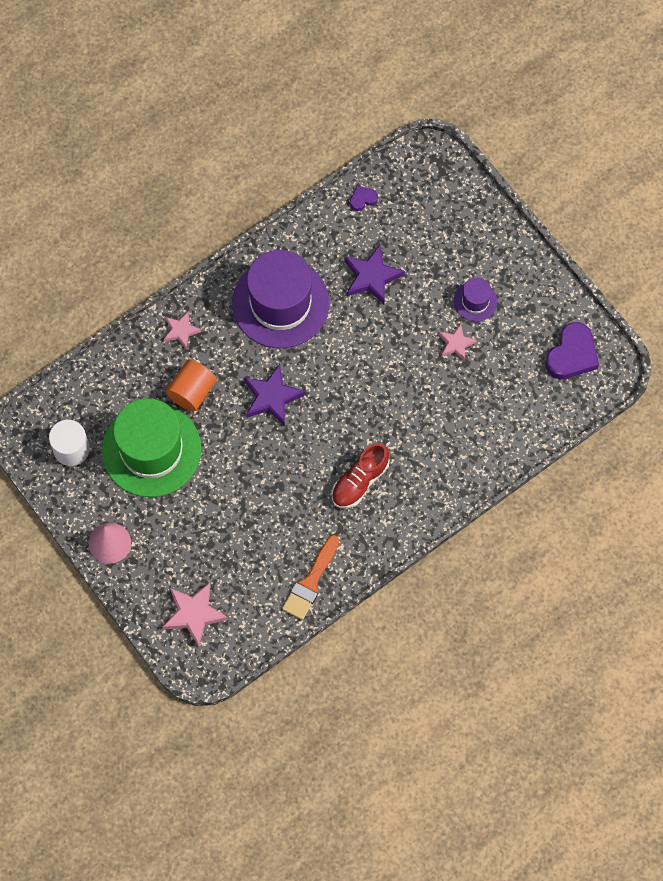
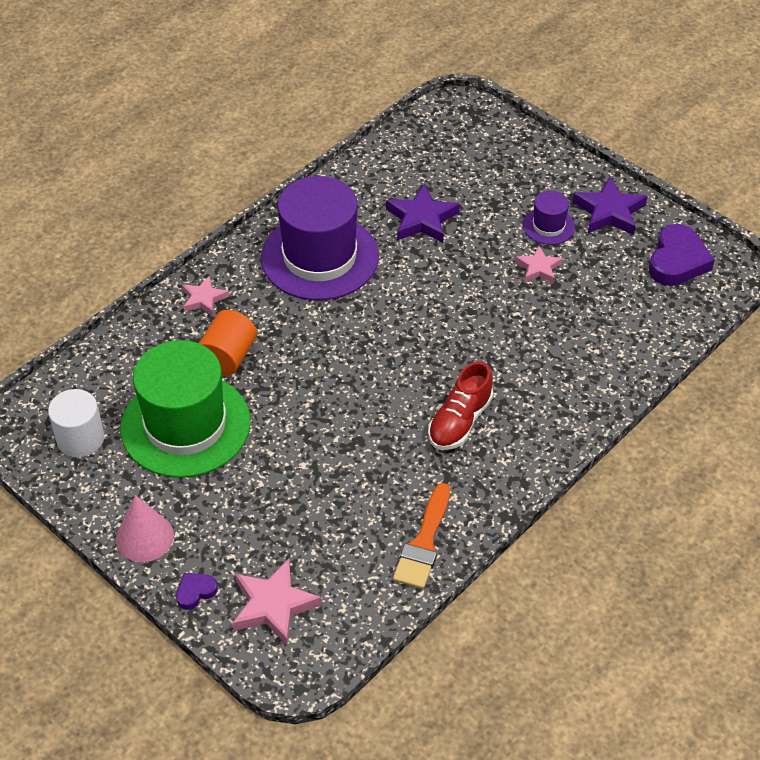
camera: 10 degrees left, 20 degrees down
purple star [244,364,305,426] -> purple star moved to [573,176,648,235]
purple heart [350,185,378,211] -> purple heart moved to [176,573,218,610]

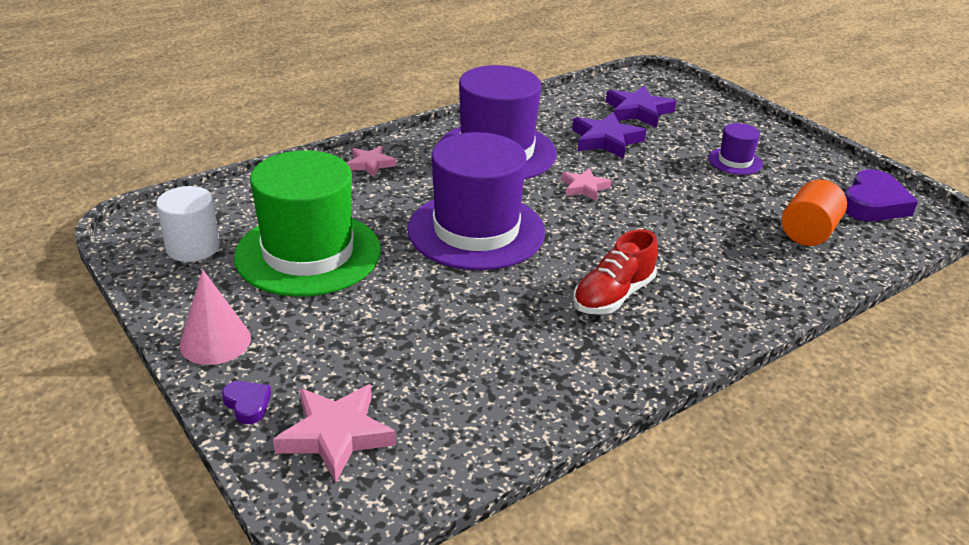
camera: 10 degrees right, 15 degrees down
purple heart [176,573,218,610] -> purple heart turned 75 degrees clockwise [222,381,271,424]
orange cylinder [199,310,257,376] -> orange cylinder moved to [782,179,847,246]
orange brush [393,483,450,589] -> none
pink star [515,246,563,283] -> pink star moved to [561,168,612,201]
purple star [573,176,648,235] -> purple star moved to [606,85,676,128]
none -> purple hat [407,132,545,270]

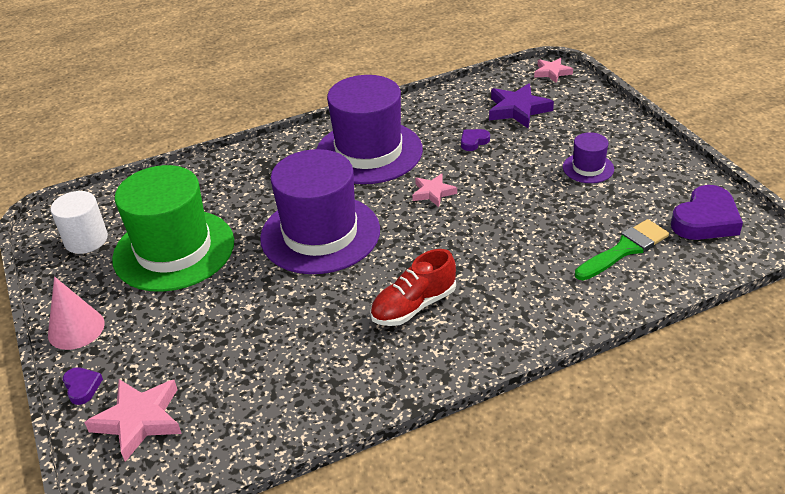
camera: 15 degrees right, 5 degrees up
pink star [347,146,396,177] -> pink star moved to [534,58,573,83]
purple star [572,112,646,159] -> purple heart [461,129,490,151]
orange cylinder [782,179,847,246] -> green brush [575,219,669,280]

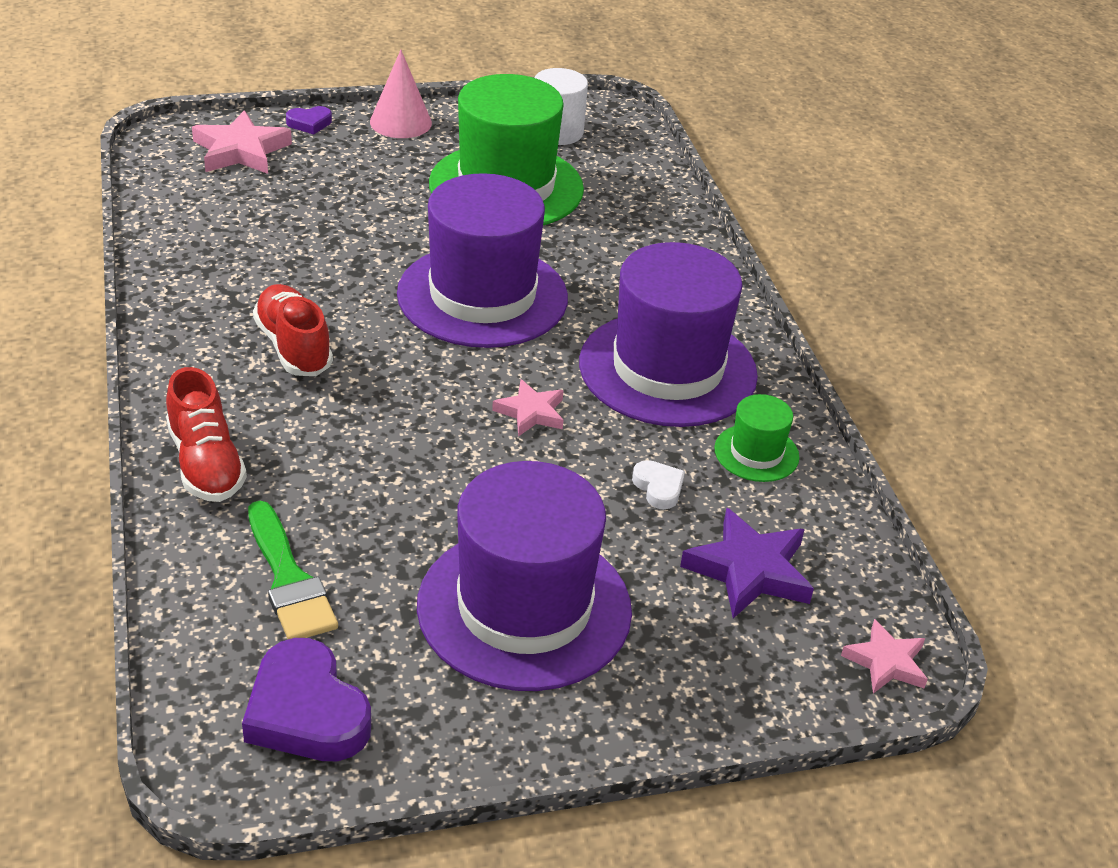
camera: 95 degrees right, 0 degrees up
purple heart [461,129,490,151] -> white heart [632,460,685,509]
purple hat [563,132,614,183] -> purple hat [417,461,632,691], size x2.23
none -> red shoe [166,367,247,502]
none -> green hat [714,394,800,482]

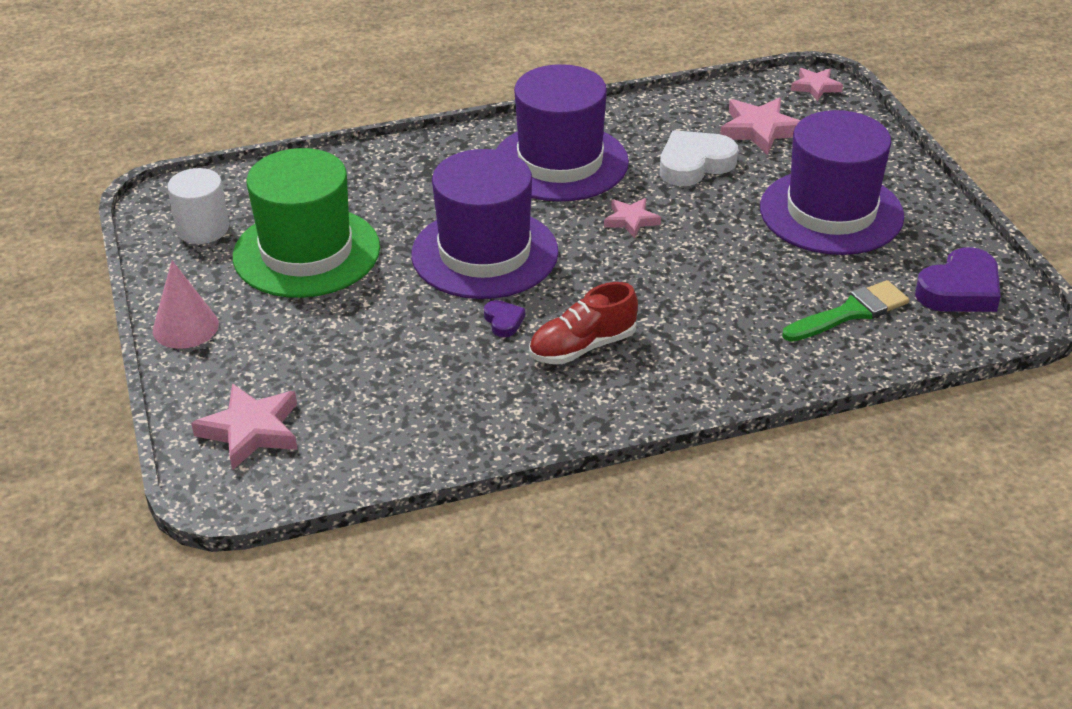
camera: 90 degrees left, 0 degrees up
red shoe [166,367,247,502] -> none
purple heart [286,106,332,134] -> purple heart moved to [484,300,525,337]
white heart [632,460,685,509] -> white heart [660,130,738,186], size x2.01
purple star [680,508,814,618] -> pink star [720,97,801,155]
green hat [714,394,800,482] -> none

